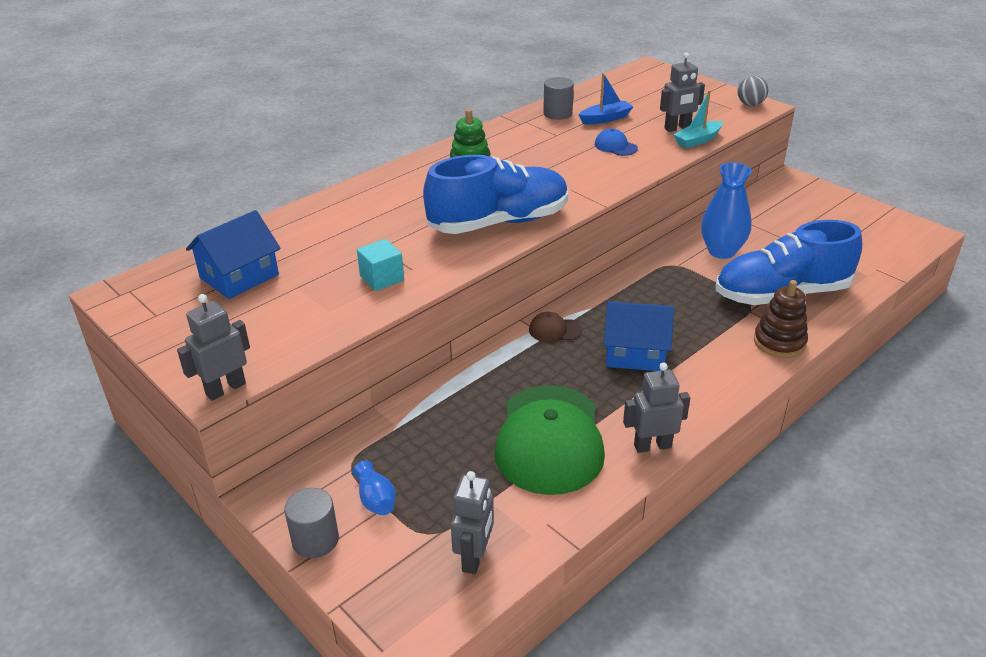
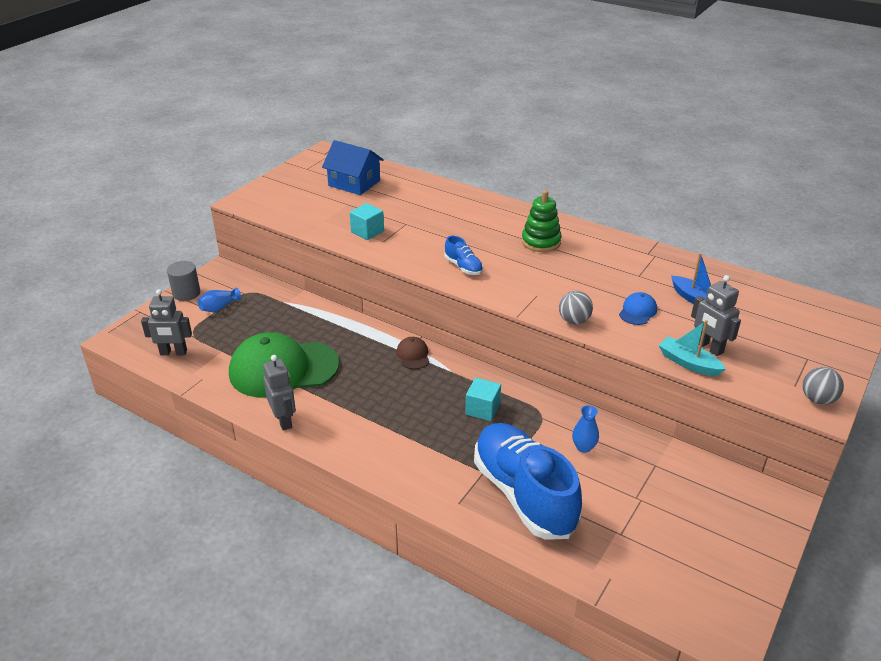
camera: 75 degrees right, 0 degrees up
grey robot [177,294,250,401] -> none
blue shoe [423,155,568,234] -> blue shoe [444,236,483,275], size x0.42
grey cylinder [543,77,574,120] -> none
blue house [604,301,674,371] -> none
blue vase [701,162,752,259] -> blue vase [572,405,599,453], size x0.52
brown stacking toy [754,280,808,358] -> none
none -> turquoise cube [465,378,501,421]
none -> grey ball [559,291,593,324]

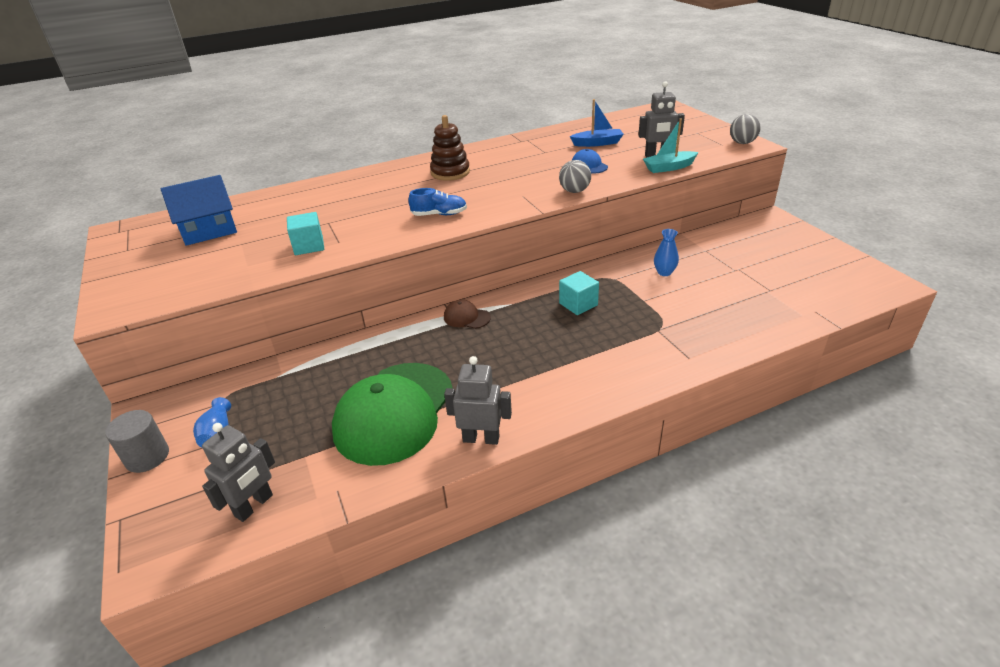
camera: 55 degrees left, 0 degrees up
blue shoe [474,423,582,539] -> none
green stacking toy [522,190,562,252] -> brown stacking toy [430,115,470,181]

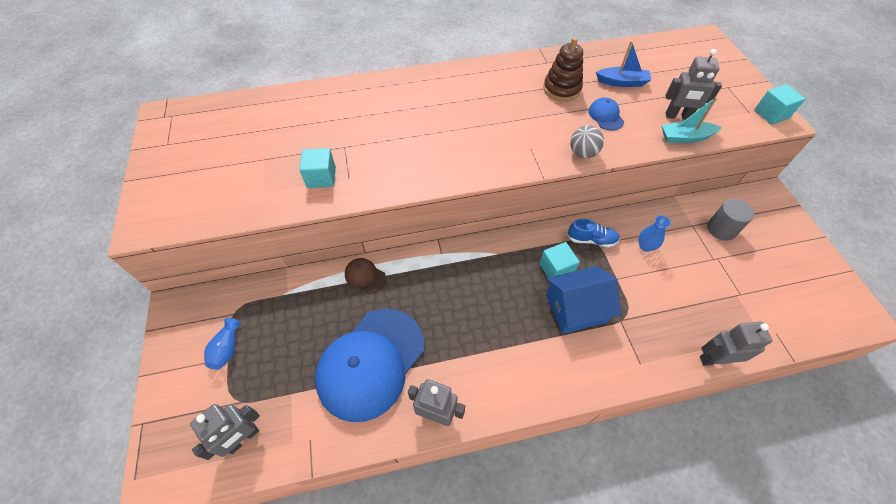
camera: 10 degrees right, 20 degrees up
grey cylinder [105,410,169,473] -> grey cylinder moved to [707,199,754,241]
blue house [161,175,237,246] -> blue house moved to [546,266,622,334]
green cap [332,363,452,466] -> blue cap [315,308,424,422]
blue shoe [408,188,467,216] -> blue shoe moved to [567,219,620,247]
brown stacking toy [430,115,470,181] -> brown stacking toy moved to [543,37,583,101]
brown cap [444,300,491,329] -> brown cap moved to [345,258,386,293]
grey ball [730,114,761,144] -> turquoise cube [754,84,805,125]
none -> grey robot [700,322,773,366]

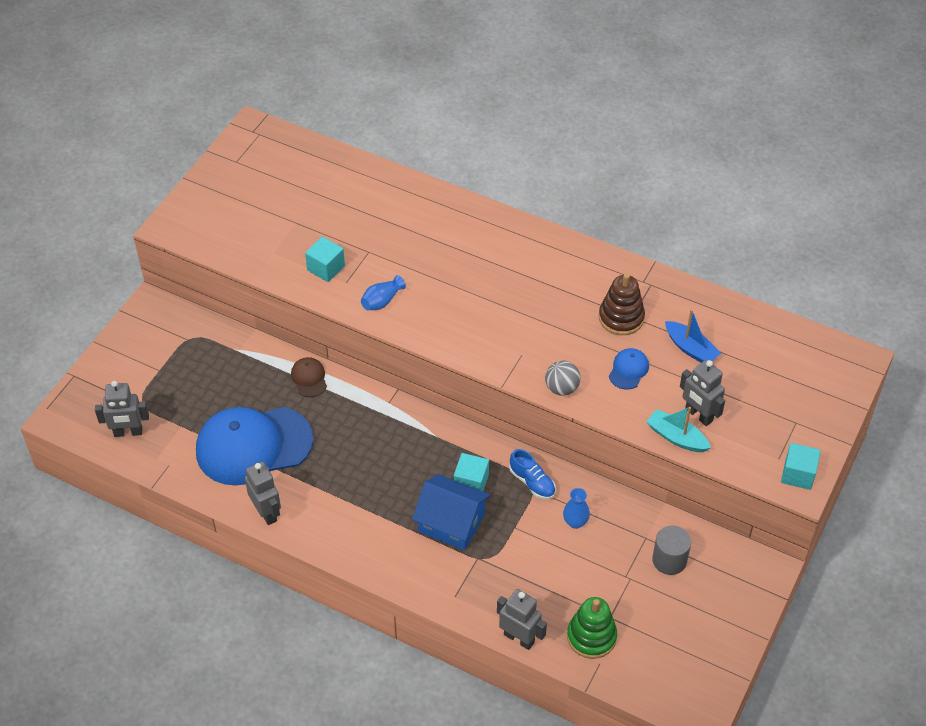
camera: 40 degrees right, 5 degrees down
blue vase [204,318,241,370] -> blue vase moved to [361,275,406,310]
none -> green stacking toy [567,597,617,659]

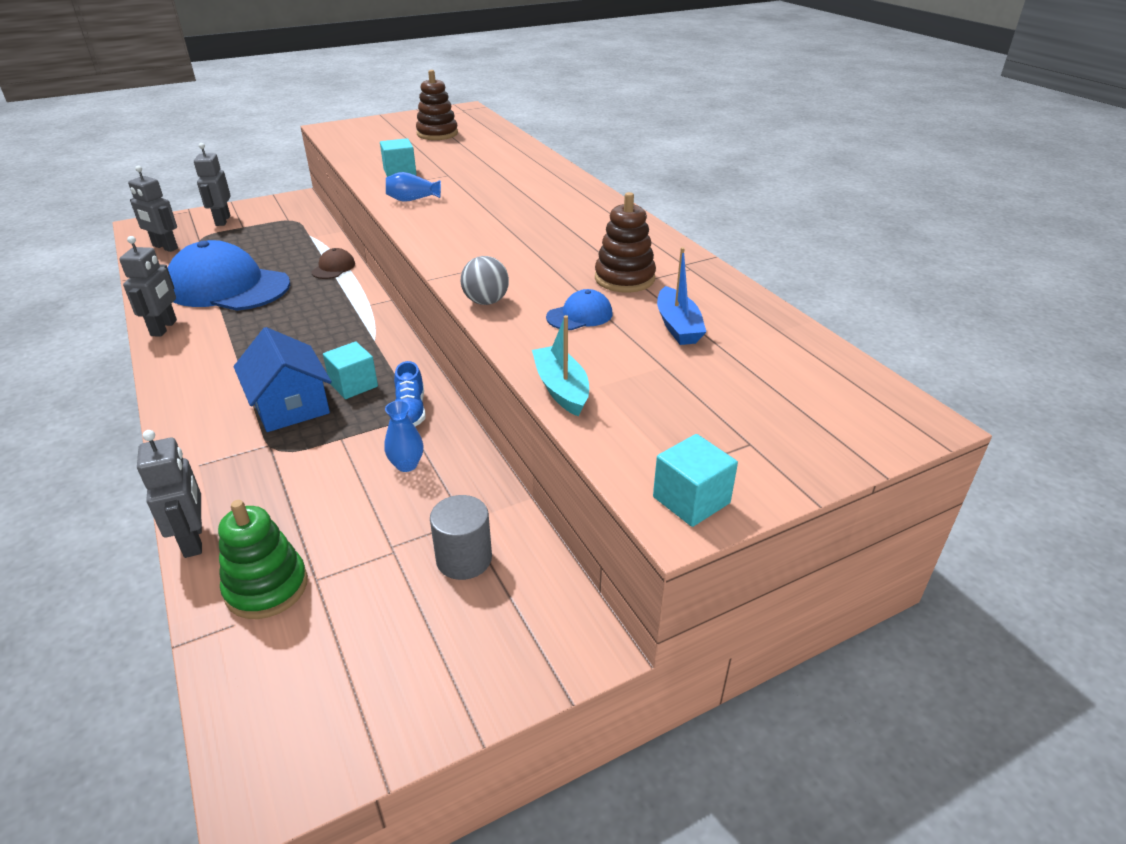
camera: 35 degrees right, 15 degrees down
grey robot [680,360,725,426] -> grey robot moved to [194,143,231,226]
none -> brown stacking toy [416,70,458,140]

